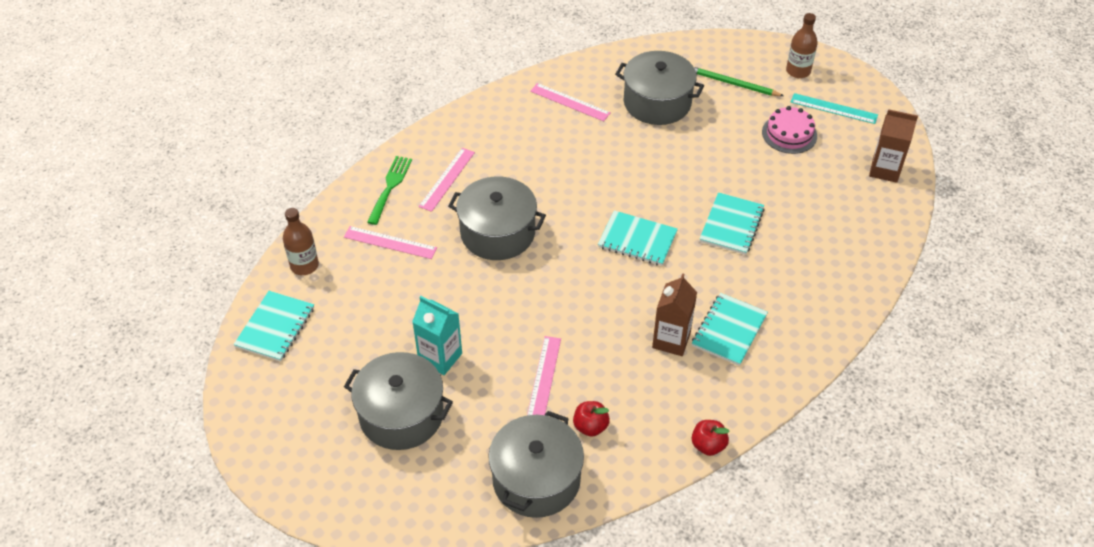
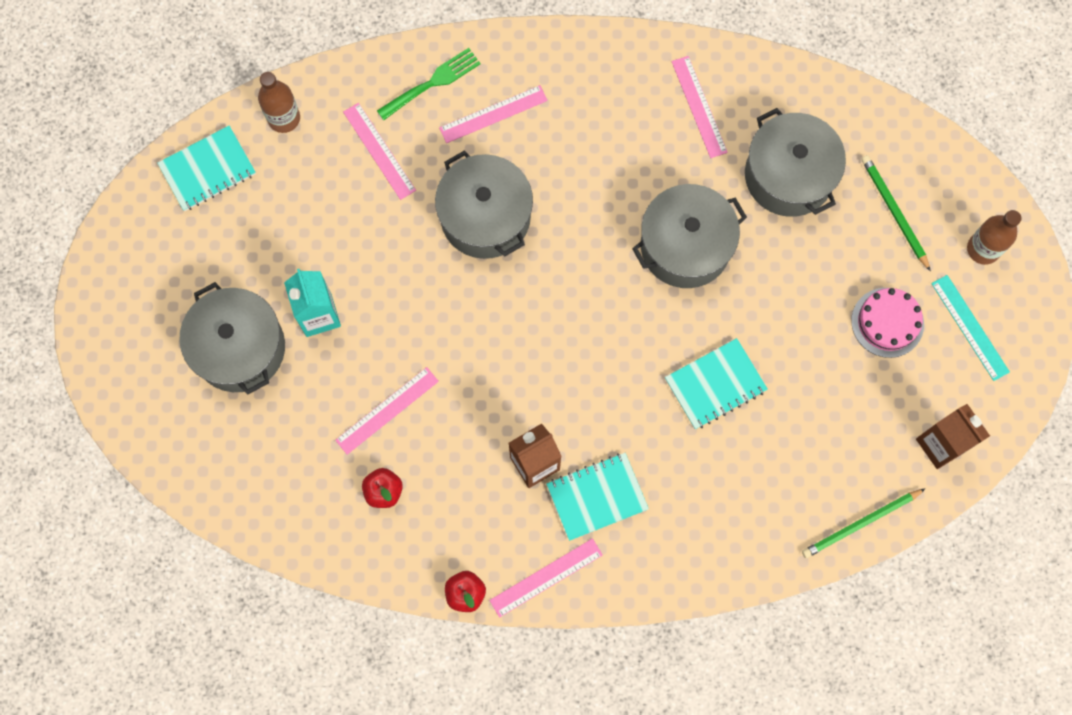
camera: 40 degrees right, 25 degrees up
grey pot [488,411,584,518] -> grey pot moved to [632,184,747,288]
turquoise notebook [598,210,678,266] -> none
none -> pink ruler [489,538,603,618]
none -> green pencil [802,488,926,558]

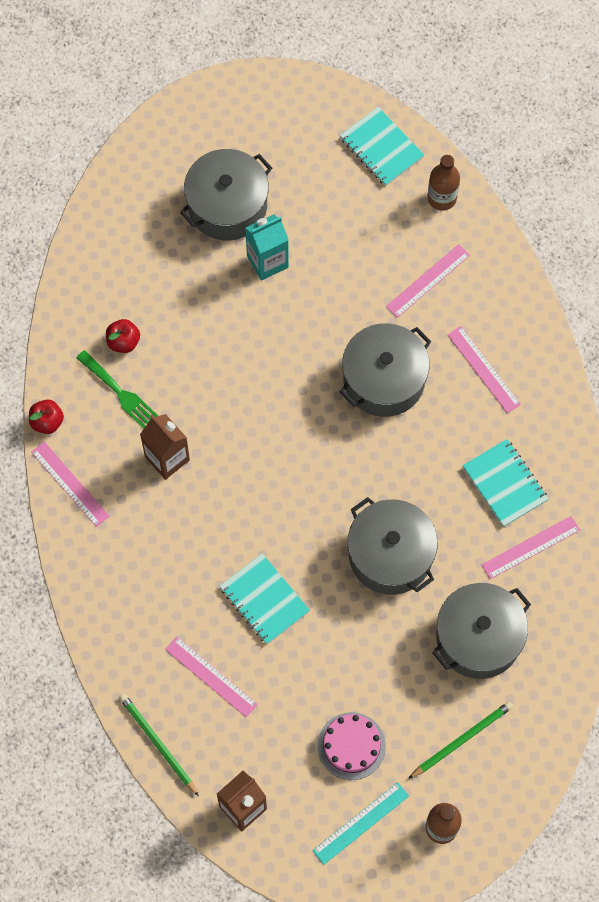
camera: 80 degrees right, 5 degrees down
pink ruler [335,367,439,455] -> pink ruler moved to [165,636,258,717]
green fork [377,48,481,120] -> green fork moved to [76,350,158,429]
turquoise notebook [546,453,649,541] -> turquoise notebook moved to [462,439,548,527]

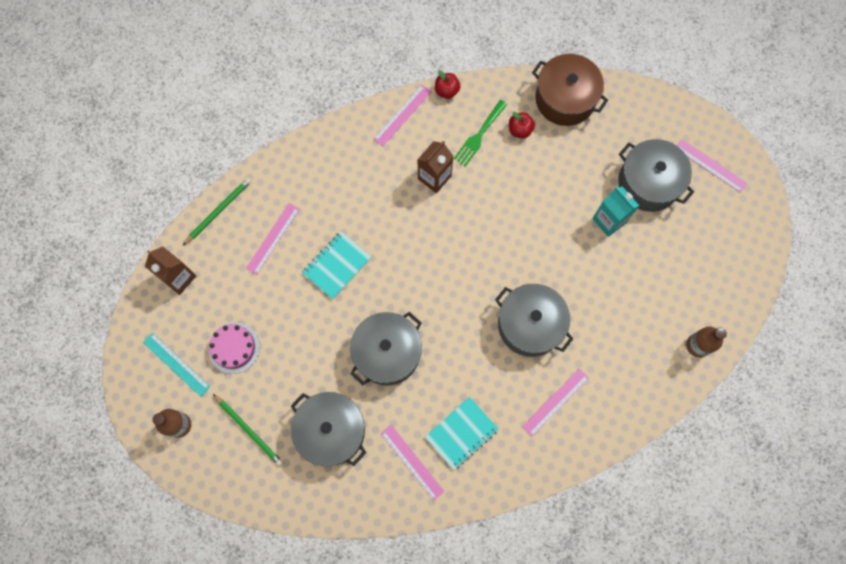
camera: 80 degrees right, 5 degrees up
turquoise notebook [340,107,424,186] -> none
pink ruler [386,244,470,318] -> pink ruler moved to [677,139,747,193]
none -> brown pot [532,54,608,126]

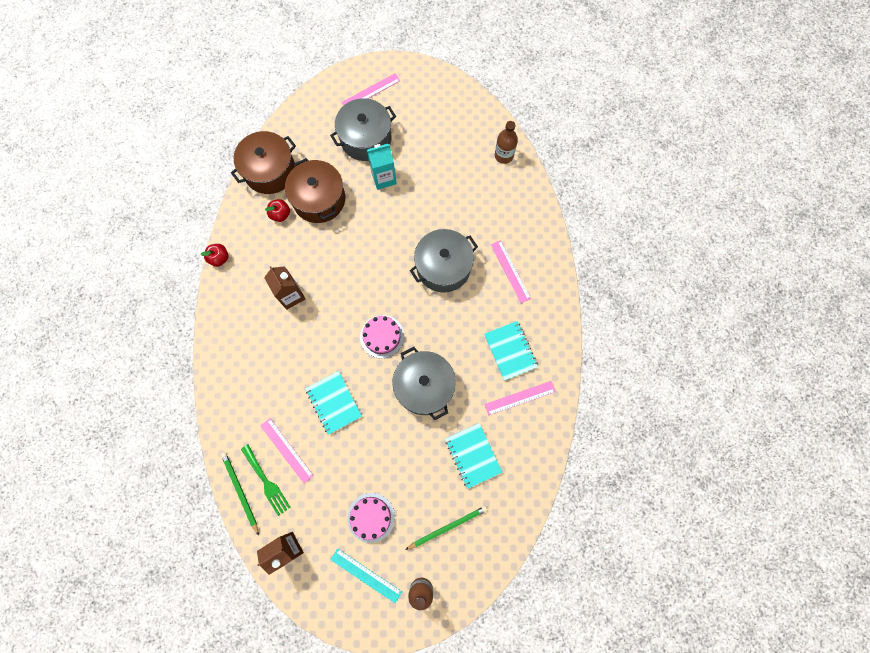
camera: 70 degrees left, 0 degrees up
turquoise ruler [143,333,210,397] -> turquoise ruler turned 60 degrees clockwise [331,548,402,603]
grey pot [291,392,366,466] -> turquoise notebook [445,423,502,489]
pink ruler [374,85,431,146] -> none
green fork [453,100,507,167] -> green fork moved to [241,444,291,516]
none -> brown pot [285,158,345,223]
none -> pink cake [360,315,404,358]

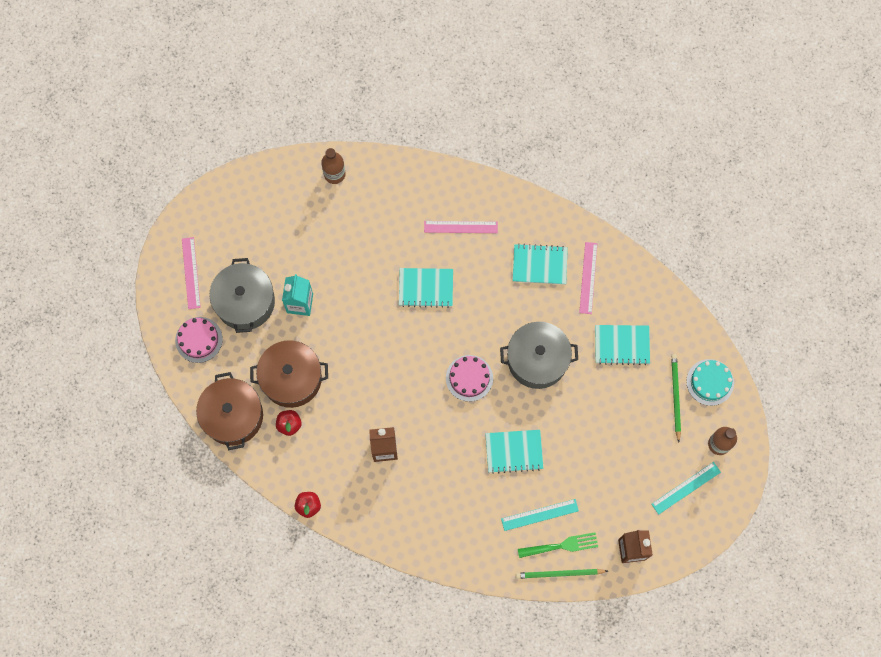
camera: 65 degrees left, 0 degrees up
pink ruler [260,418,314,483] -> turquoise ruler [501,499,579,531]
pink cake [347,493,395,543] -> pink cake moved to [175,317,223,363]
grey pot [410,229,478,293] -> turquoise notebook [399,268,453,308]
none -> turquoise cake [686,359,734,406]

